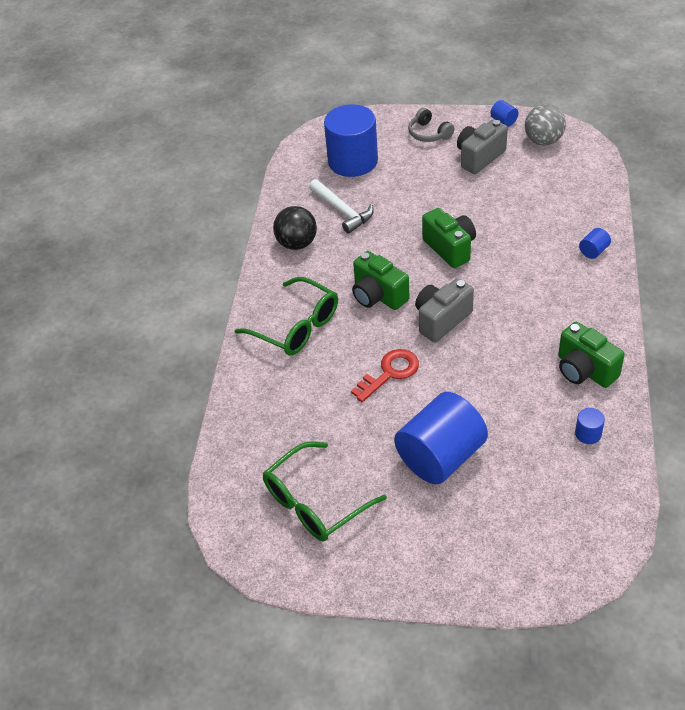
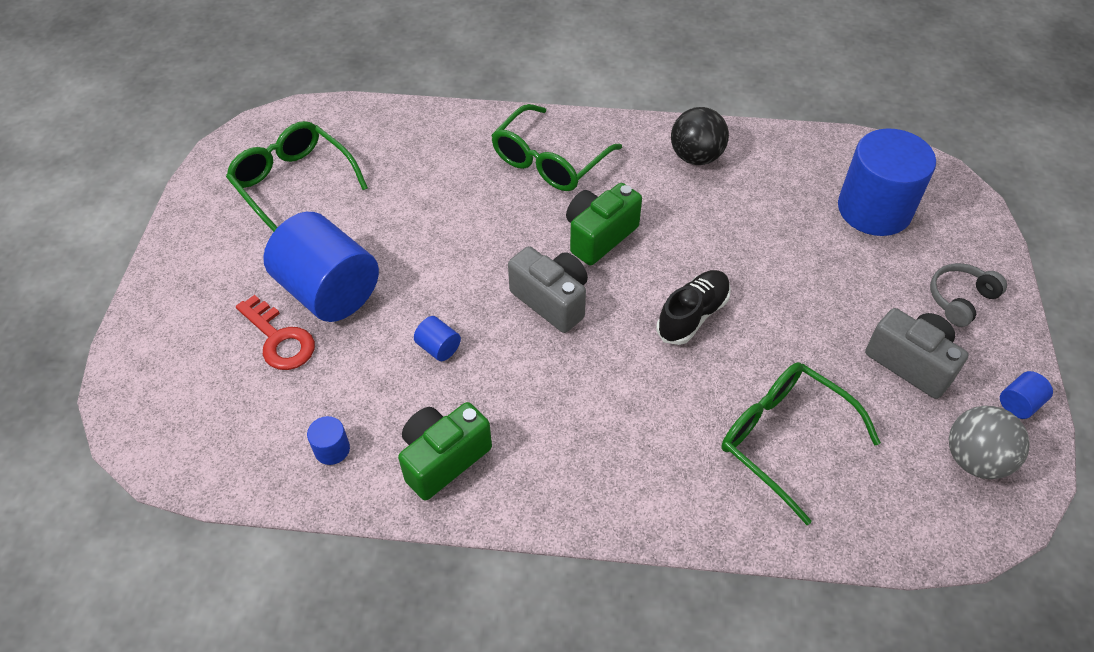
camera: 85 degrees right, 5 degrees up
white hammer [309,179,374,234] -> none
red key [351,349,419,402] -> red key moved to [236,295,315,370]
green camera [422,208,476,268] -> black shoe [657,270,731,345]
blue cylinder [579,228,611,259] -> blue cylinder moved to [414,316,461,361]
none -> green glasses [722,362,881,525]

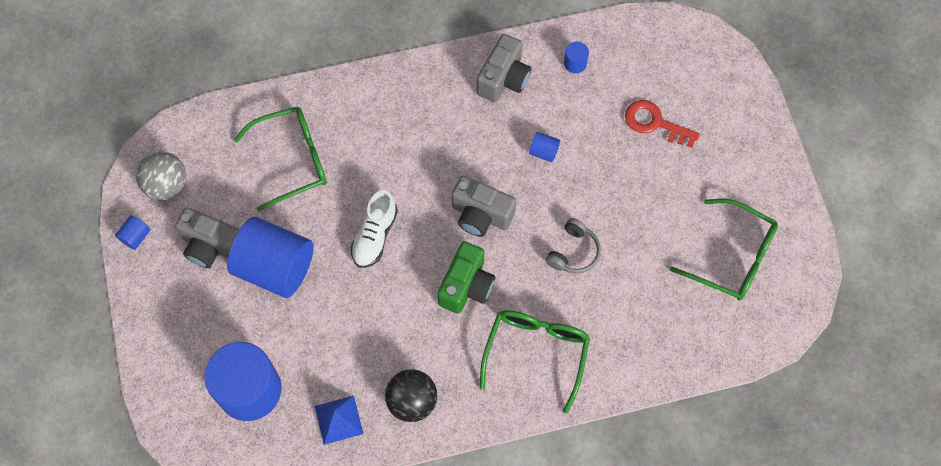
camera: 160 degrees right, 15 degrees up
blue cylinder [263,212,379,322] -> blue cylinder moved to [227,217,314,298]
green camera [398,402,492,501] -> grey camera [477,34,531,102]
black shoe [657,270,731,345] -> white shoe [351,190,398,268]
green glasses [722,362,881,525] -> green glasses turned 45 degrees counterclockwise [234,107,327,211]
grey headphones [930,263,1007,327] -> grey headphones moved to [545,218,601,274]
none -> blue pyramid [315,396,363,445]

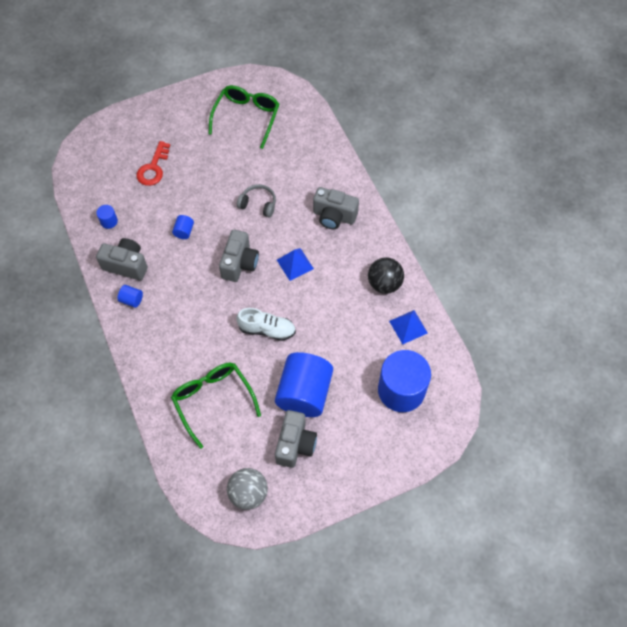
camera: 100 degrees left, 5 degrees down
blue cylinder [115,215,151,250] -> blue cylinder moved to [117,285,143,308]
green camera [437,241,495,314] -> blue pyramid [277,248,314,281]
green glasses [480,310,590,414] -> grey camera [313,187,359,229]

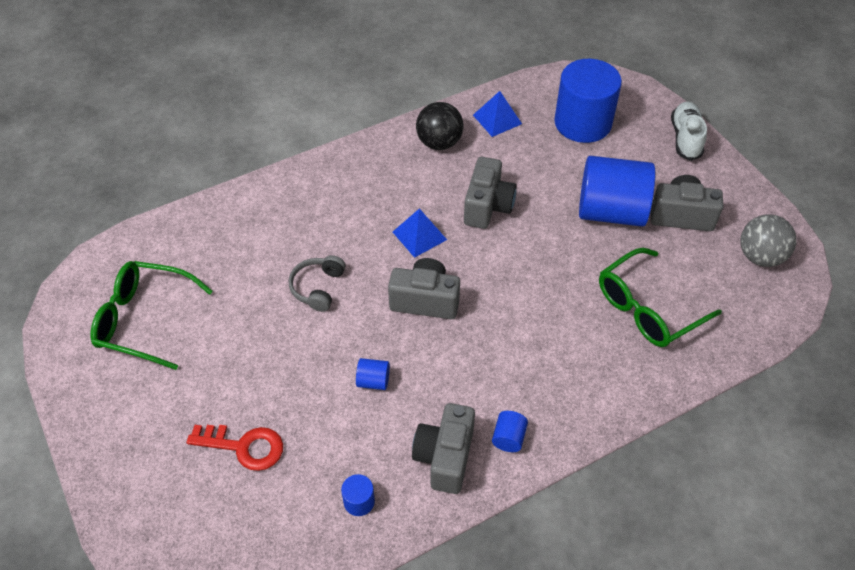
camera: 95 degrees left, 10 degrees down
white shoe [236,308,296,341] -> white shoe moved to [671,102,707,161]
grey camera [313,187,359,229] -> grey camera moved to [464,157,517,229]

